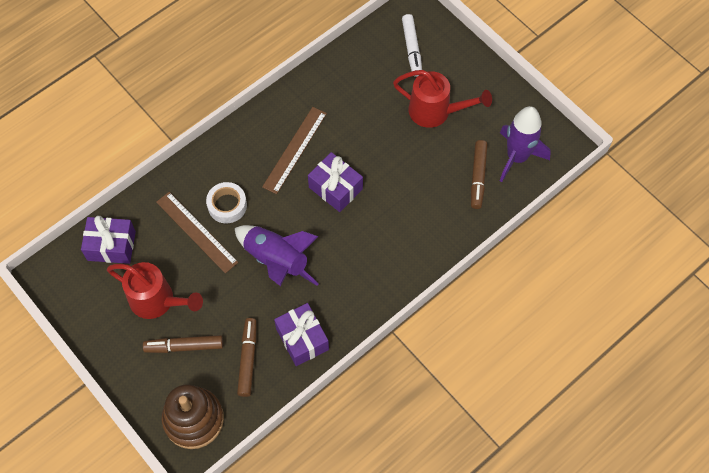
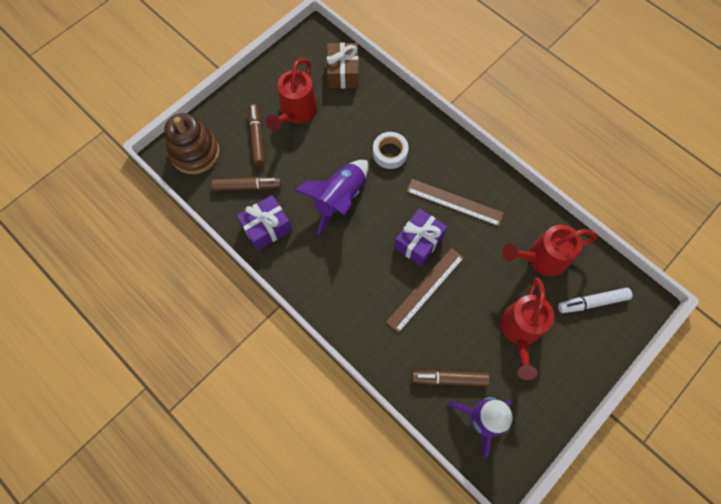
camera: 85 degrees right, 5 degrees up
purple gift [81,216,136,264] -> brown gift [327,42,358,88]
brown ruler [156,192,238,273] -> brown ruler moved to [386,248,464,333]
none -> red watering can [502,224,598,276]

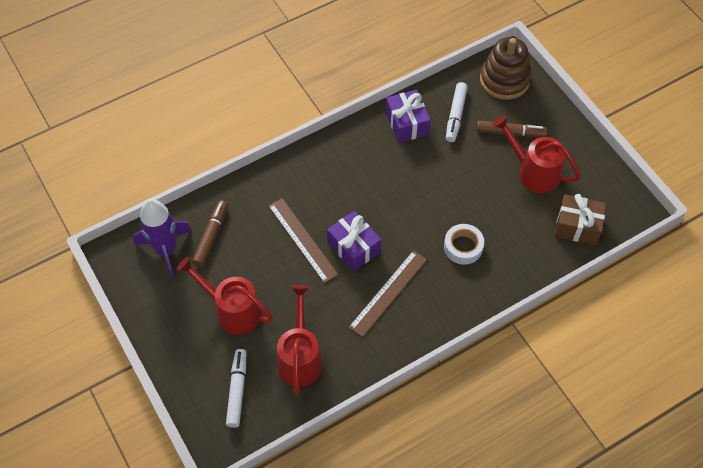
camera: 105 degrees right, 10 degrees down
brown marker [211,177,281,191] -> white marker [446,82,468,142]
purple rocket [294,160,368,235] -> none

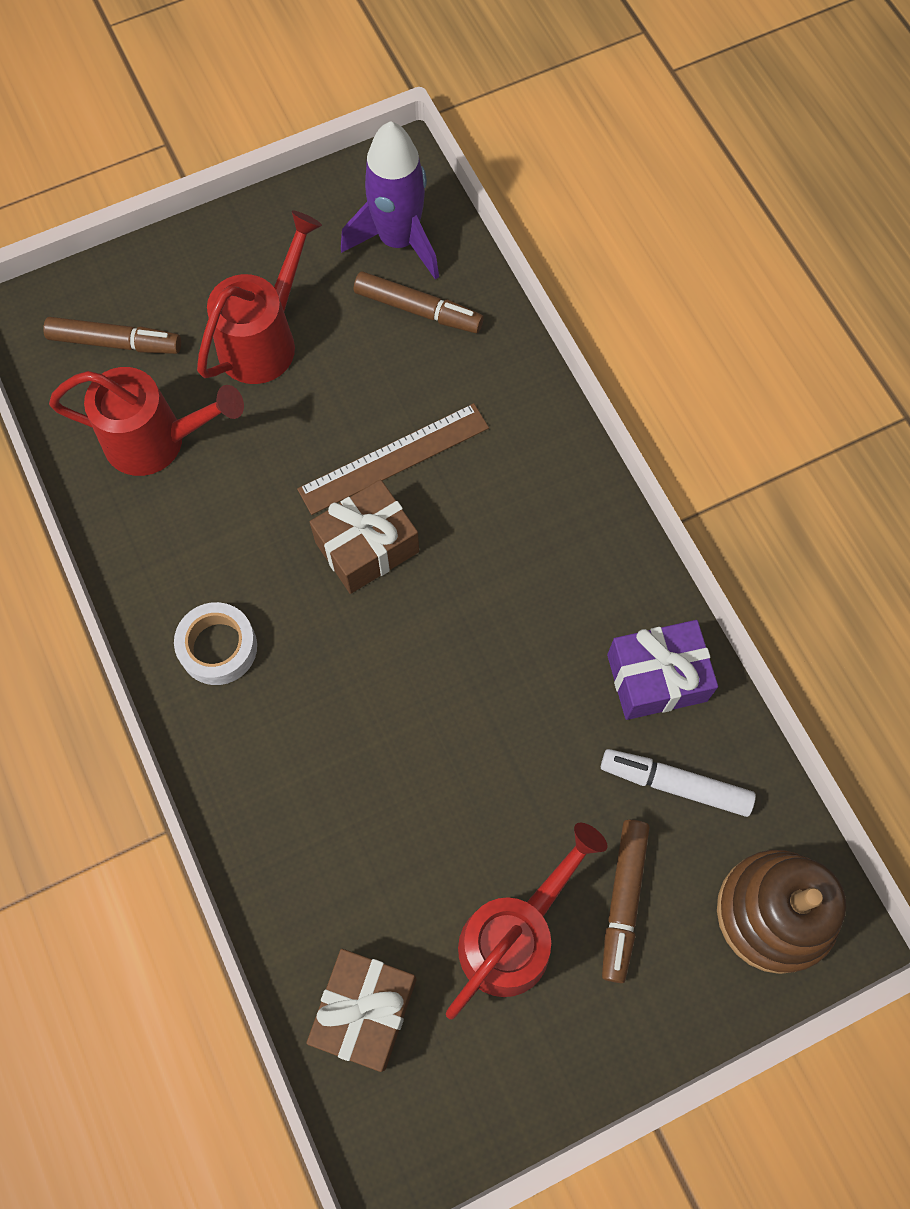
camera: 95 degrees right, 10 degrees up
white marker [226,349,246,428] -> brown marker [43,317,181,354]
purple gift [327,211,381,271] -> brown gift [310,479,419,594]
brown ruler [348,250,427,337] -> none
white tape [444,224,484,265] -> white tape moved to [174,602,257,685]

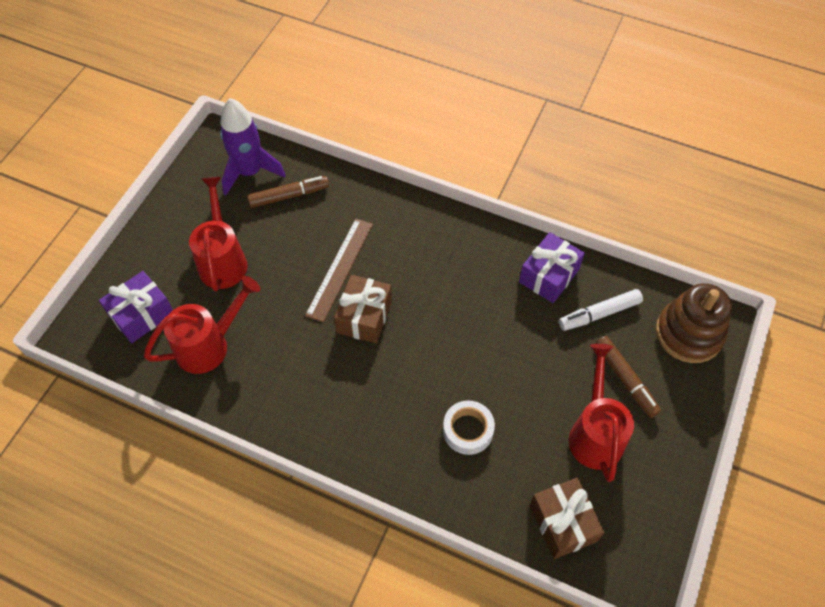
camera: 40 degrees left, 10 degrees down
brown marker [43,317,181,354] -> purple gift [99,271,173,343]
white tape [174,602,257,685] -> white tape moved to [443,400,495,455]

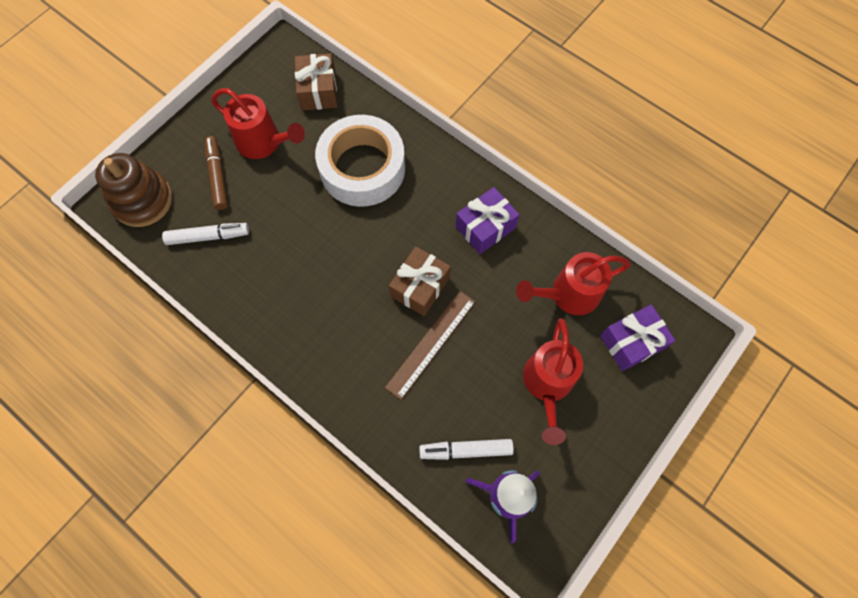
camera: 165 degrees left, 10 degrees up
brown marker [247,176,329,208] -> white marker [419,439,514,460]
white tape [443,400,495,455] -> white tape [315,115,405,207], size x2.04
purple gift [519,232,585,303] -> purple gift moved to [455,187,520,254]
red watering can [569,344,634,482] -> red watering can turned 75 degrees counterclockwise [211,88,305,159]

